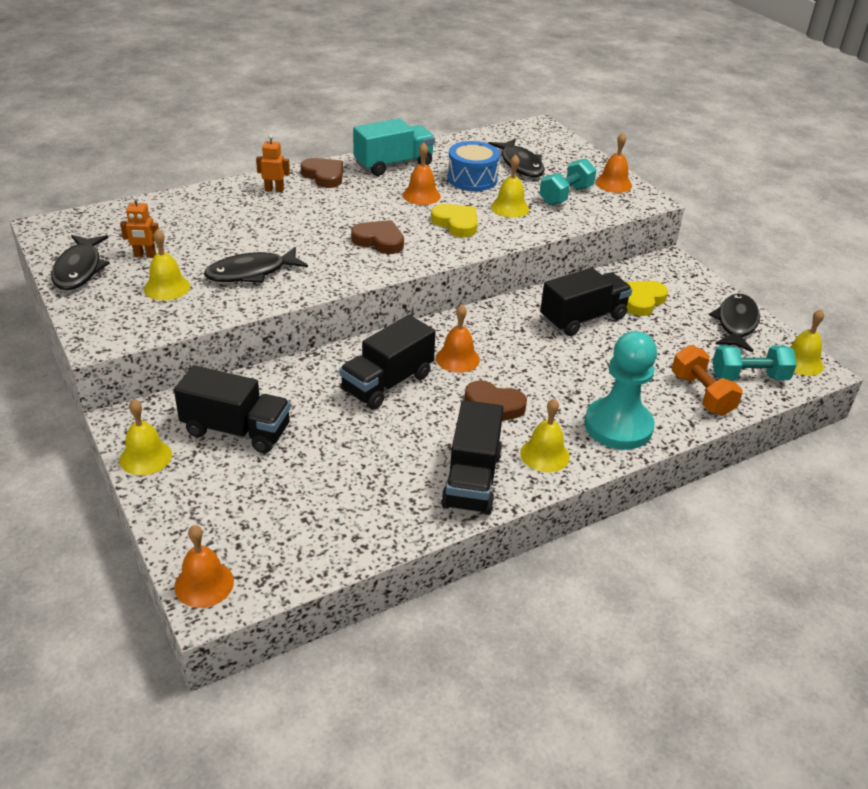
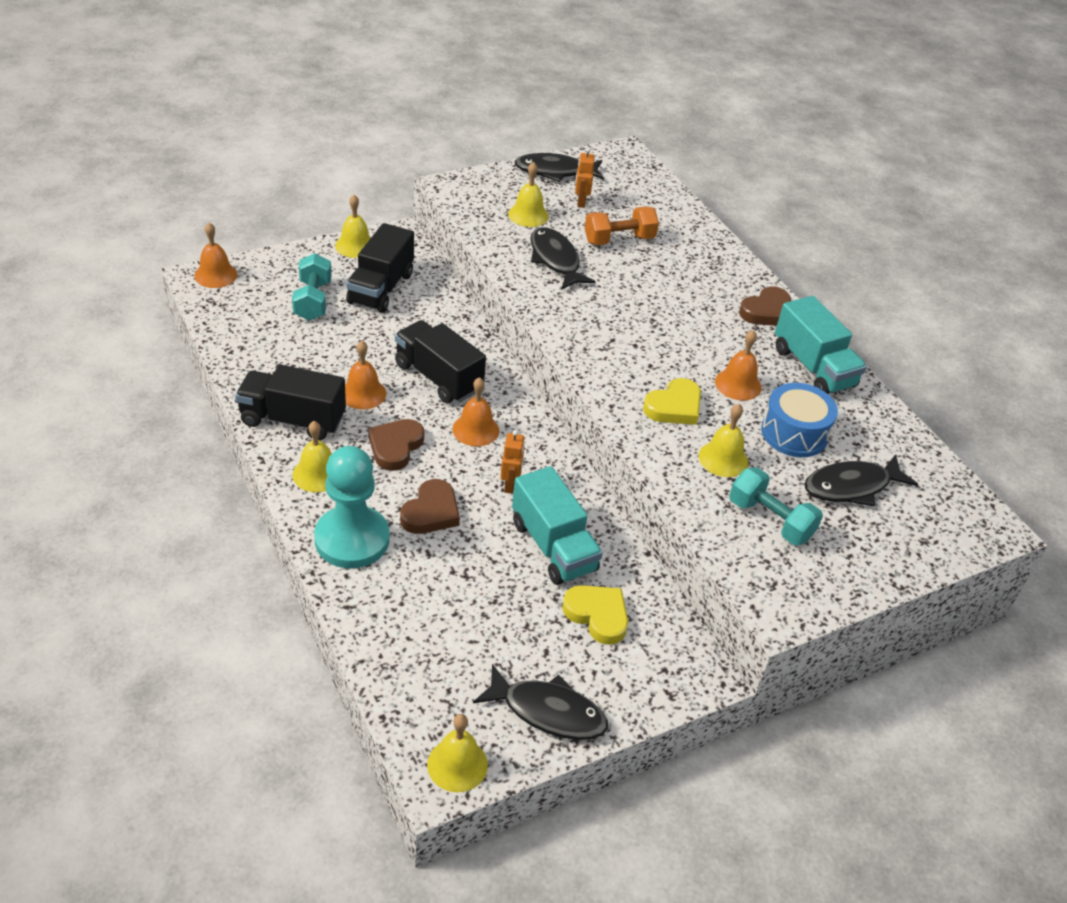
camera: 90 degrees right, 5 degrees up
orange robot [256,134,290,192] -> orange robot moved to [500,430,525,494]
brown heart [351,220,404,254] -> brown heart moved to [400,479,460,534]
black truck [540,268,632,336] -> turquoise truck [512,466,603,585]
orange bell [595,133,632,193] -> orange bell moved to [345,341,386,409]
orange dumbbell [672,345,743,416] -> orange dumbbell moved to [585,206,659,245]
turquoise dumbbell [713,345,797,380] -> turquoise dumbbell moved to [292,253,332,321]

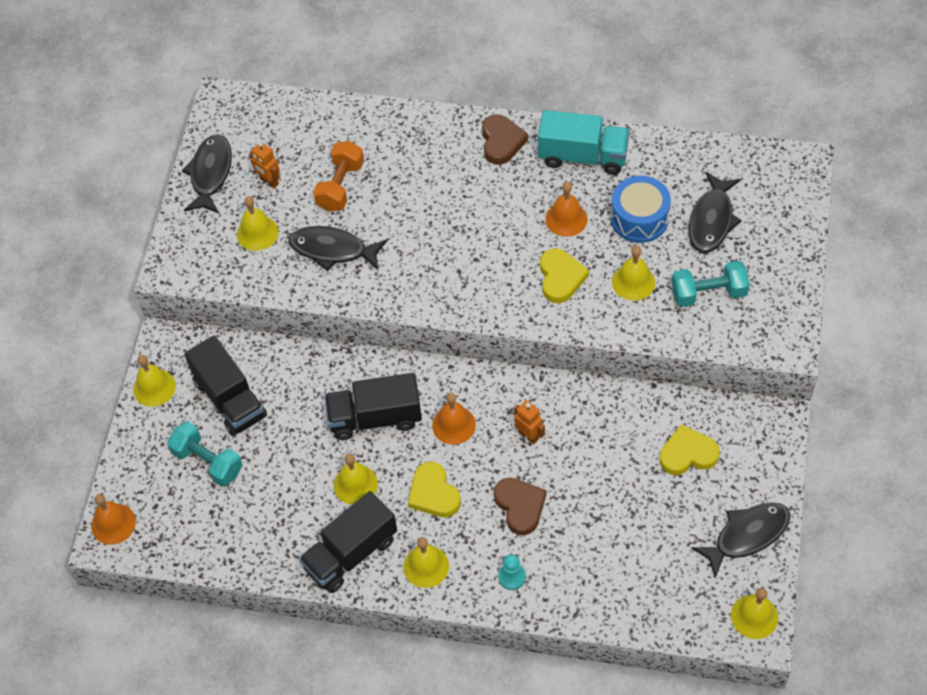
camera: 45 degrees left, 15 degrees up
turquoise pawn [314,446,390,568] -> turquoise pawn [498,554,526,590], size x0.42
orange bell [345,341,386,409] -> yellow bell [334,453,378,505]
brown heart [368,419,424,471] -> yellow heart [408,462,461,517]
turquoise truck [512,466,603,585] -> none
black fish [514,153,604,182] -> black fish turned 150 degrees clockwise [182,134,232,213]

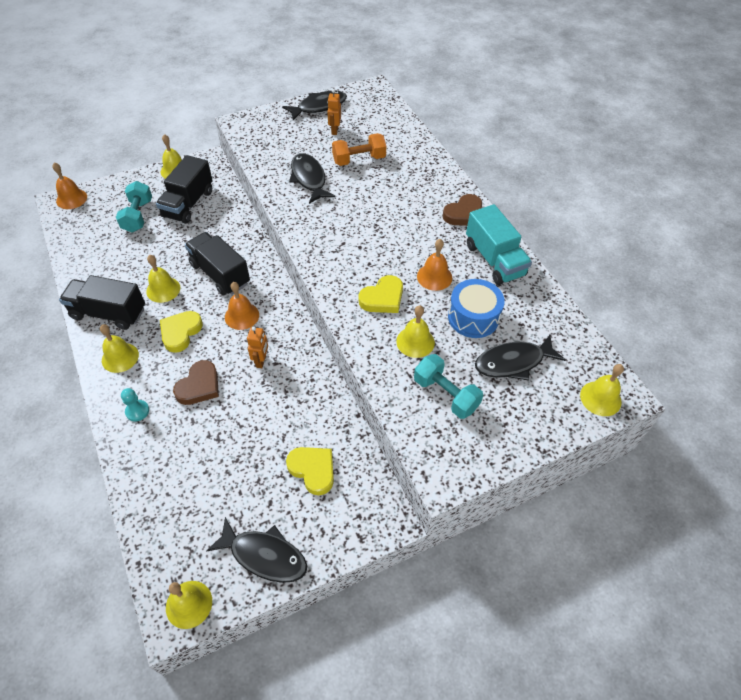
camera: 50 degrees right, 5 degrees down
yellow bell [237,196,278,251] -> yellow bell moved to [580,364,624,416]

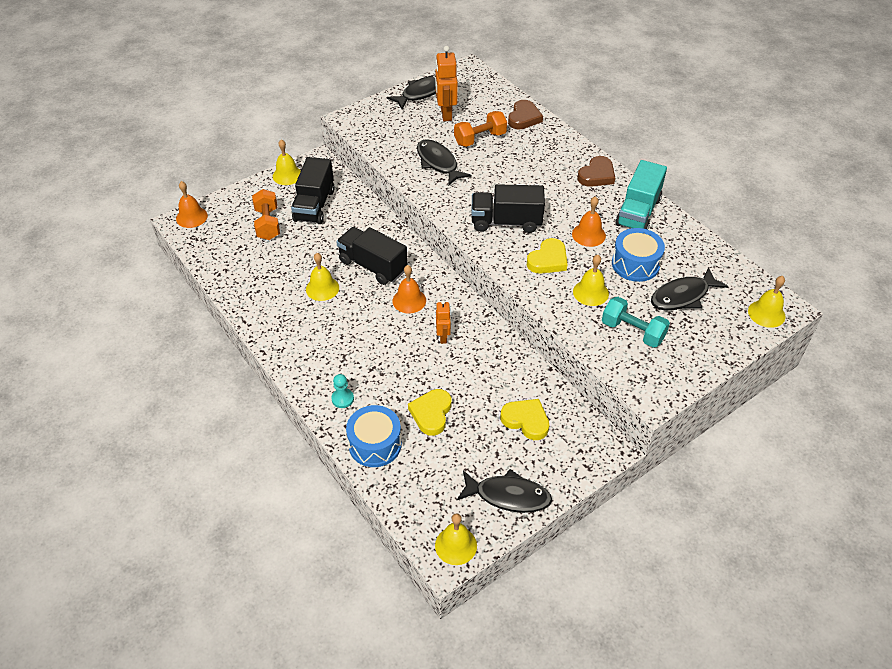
camera: 10 degrees left, 5 degrees down
black truck [59,275,145,330] -> black truck moved to [471,184,545,233]
yellow bell [100,324,139,373] -> none
turquoise dumbbell [116,181,152,232] -> orange dumbbell [252,189,280,240]
yellow heart [160,311,203,353] -> yellow heart moved to [408,389,451,436]
brown heart [173,360,219,405] -> brown heart moved to [508,100,543,130]
orange robot [327,89,341,135] -> orange robot [435,46,458,121], size x1.68
turquoise truck [466,204,532,285] -> turquoise truck turned 60 degrees clockwise [615,160,667,230]
none -> blue drum [346,405,402,467]

